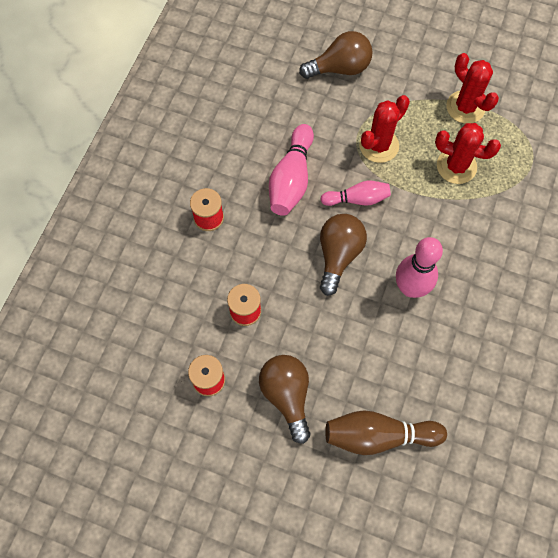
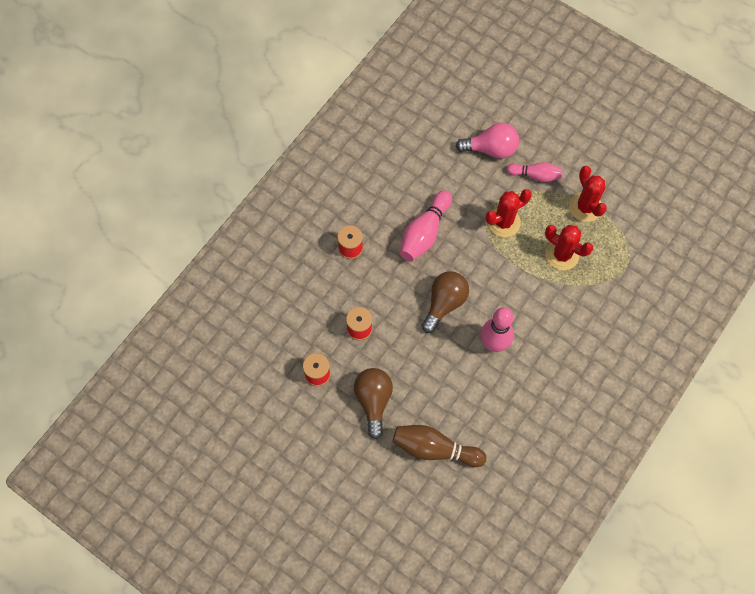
camera: 15 degrees right, 0 degrees up
brown light bulb [299,31,373,79] -> pink light bulb [456,123,519,159]
pink bowling pin [320,181,391,206] -> pink bowling pin moved to [506,162,562,182]

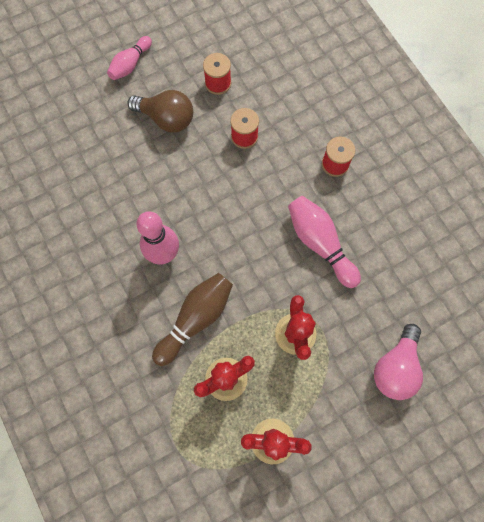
camera: 115 degrees right, 5 degrees up
brown bowling pin [393,425,486,467] -> brown bowling pin moved to [152,273,233,366]
brown light bulb [422,271,469,333] -> none
pink bowling pin [506,162,562,182] -> pink bowling pin moved to [107,36,152,80]

